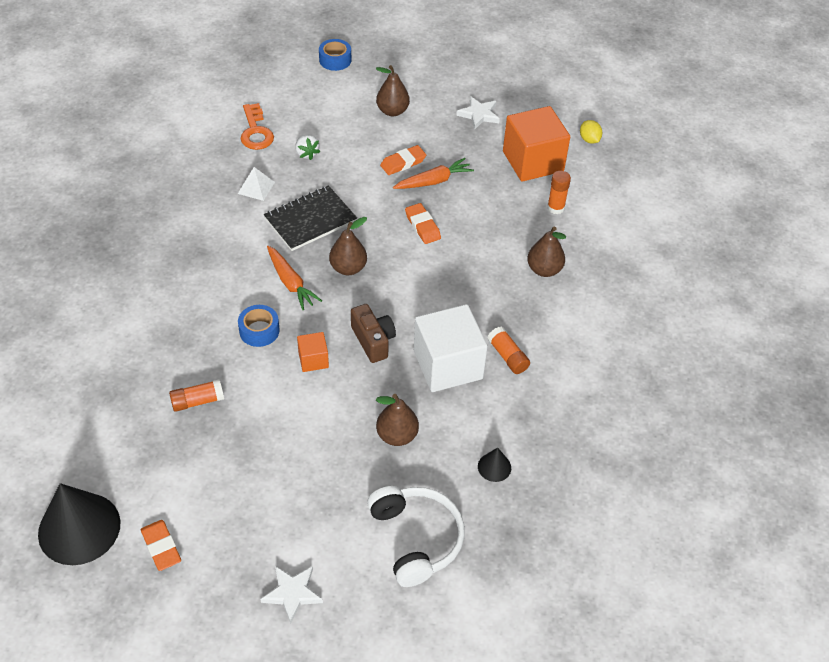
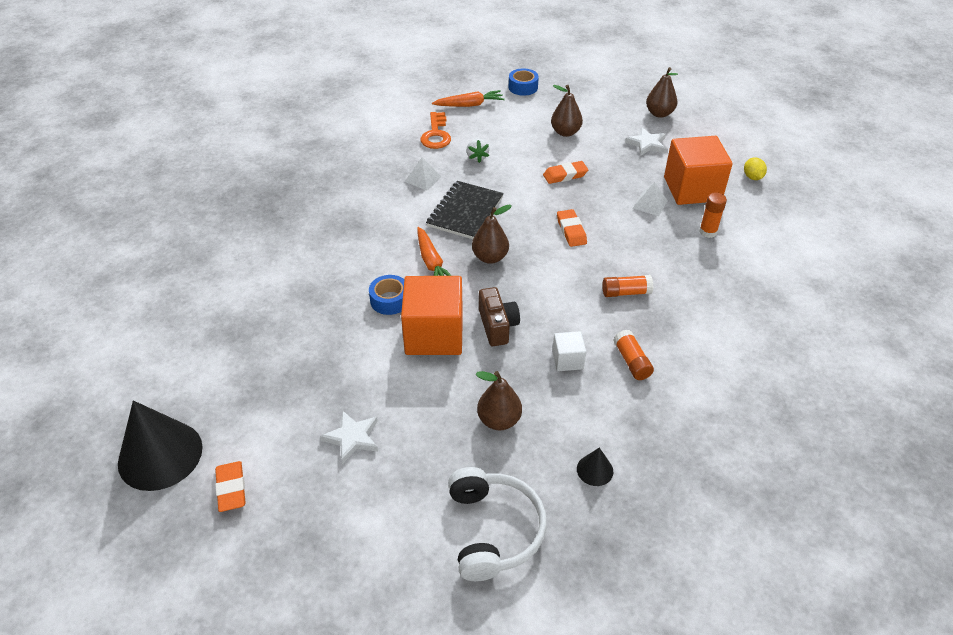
camera: 15 degrees right, 5 degrees down
orange glue stick [169,379,224,412] -> orange glue stick moved to [602,275,654,297]
white star [260,566,323,624] -> white star moved to [320,410,378,464]
black notebook [264,185,357,251] -> black notebook turned 45 degrees counterclockwise [426,181,504,239]
orange cube [297,332,329,372] -> orange cube [401,276,463,355], size x2.09
orange carrot [393,158,474,189] -> orange carrot moved to [432,90,505,107]
white cube [414,304,488,392] -> white cube [552,331,586,371], size x0.48
brown pear [527,227,566,277] -> brown pear moved to [646,67,678,118]
none -> white pyramid [633,182,668,216]

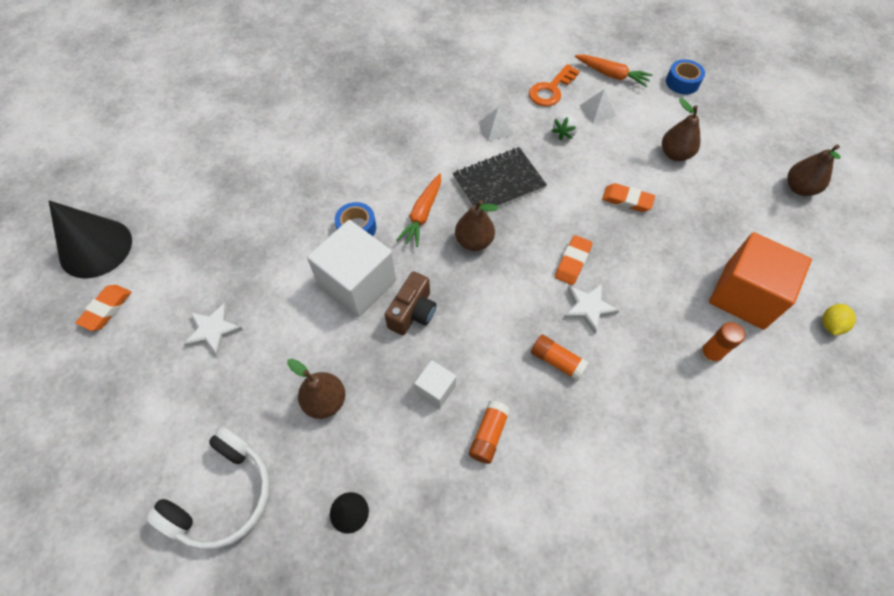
camera: 40 degrees right, 15 degrees up
orange cube [401,276,463,355] -> white cube [307,220,396,318]
white star [625,127,666,156] -> white star moved to [563,283,620,334]
white pyramid [633,182,668,216] -> white pyramid moved to [580,89,616,124]

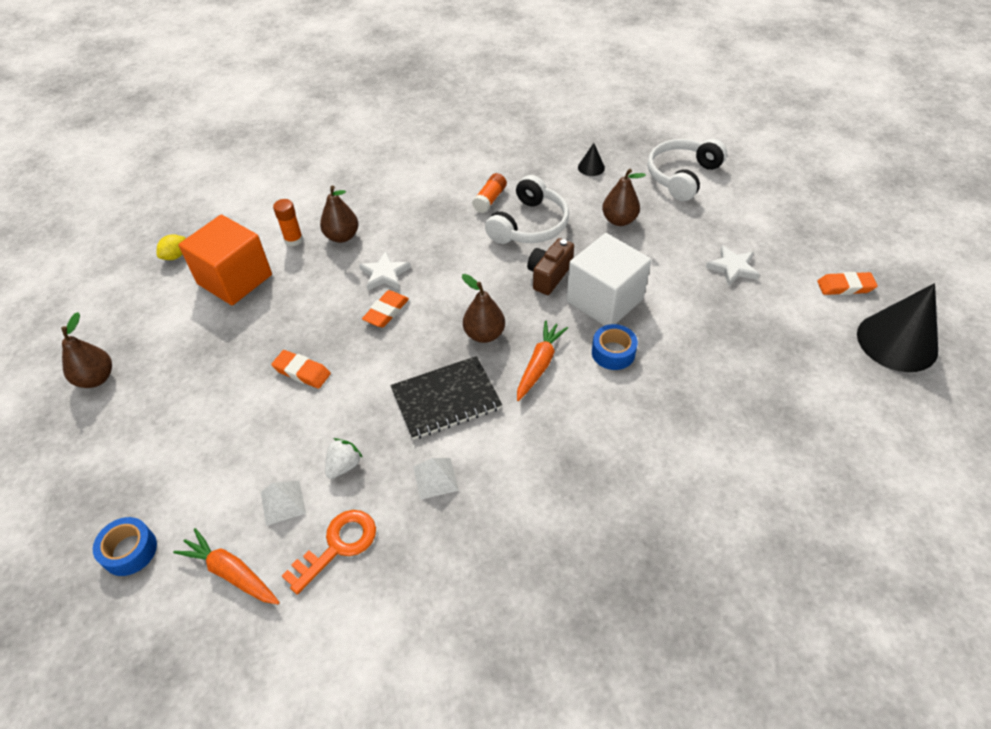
camera: 175 degrees left, 10 degrees down
orange eraser [75,285,131,331] -> orange eraser turned 60 degrees clockwise [817,272,878,295]
white cube [414,360,456,409] -> white headphones [485,175,569,244]
orange glue stick [531,335,589,381] -> none
brown pear [662,98,701,161] -> brown pear moved to [320,186,358,243]

